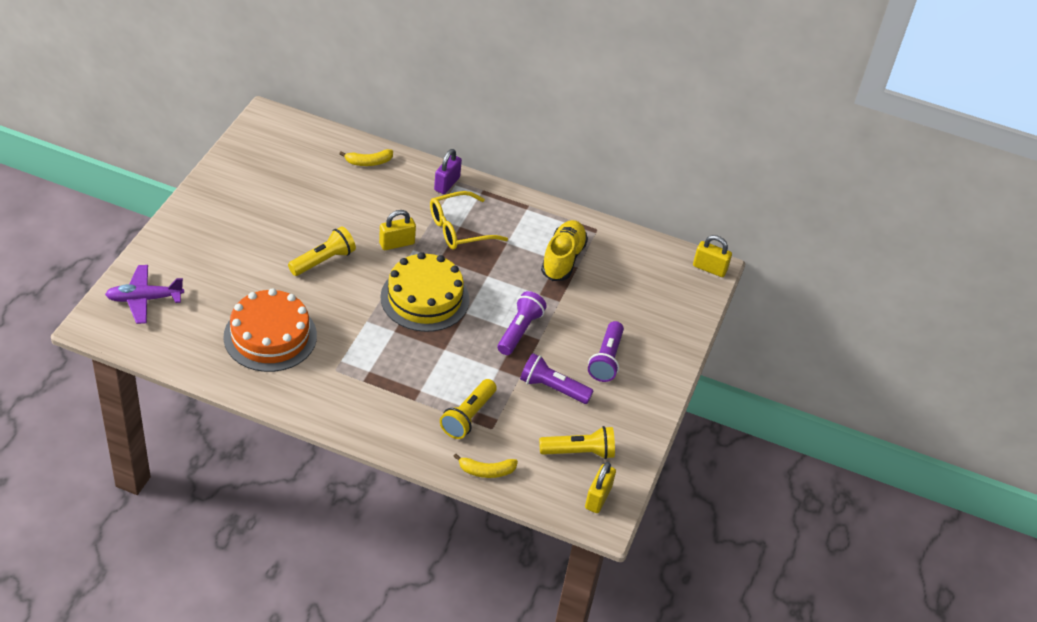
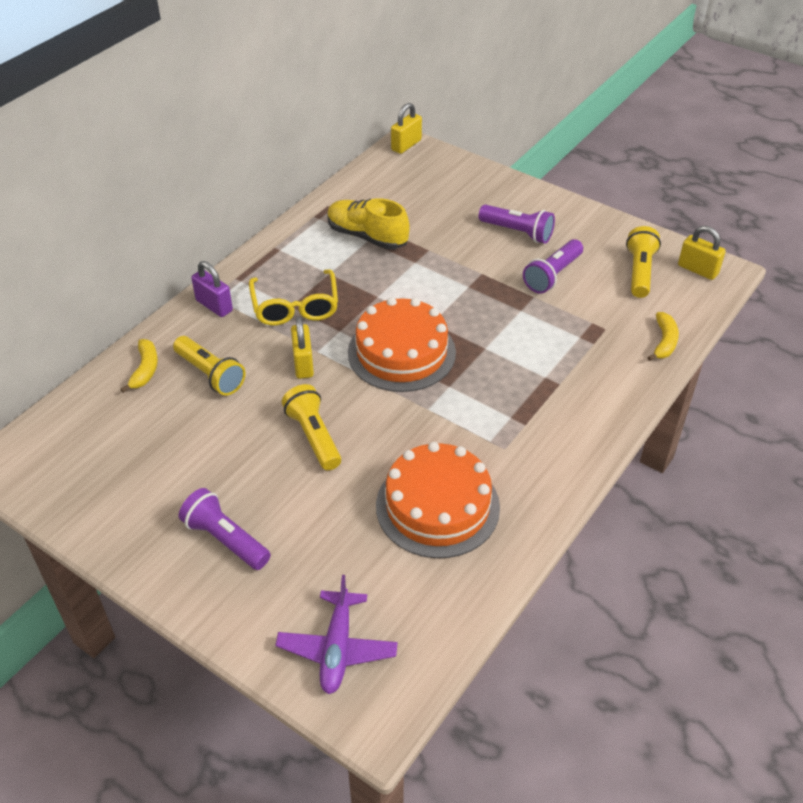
camera: 70 degrees left, 0 degrees up
yellow cake [380,252,469,332] -> orange cake [348,297,456,392]
yellow flashlight [440,379,497,439] -> yellow flashlight moved to [173,336,246,396]
purple flashlight [497,291,547,355] -> purple flashlight moved to [179,488,271,570]

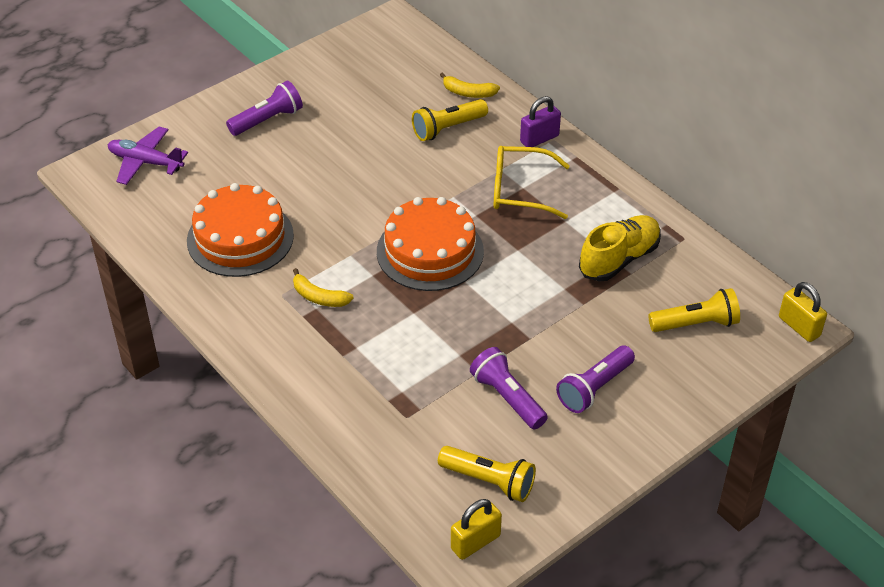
camera: 105 degrees right, 0 degrees up
yellow flashlight [282,384,341,470] -> yellow flashlight moved to [648,288,740,332]
yellow padlock [291,317,314,379] -> none
yellow banana [647,312,679,361] -> yellow banana moved to [293,268,354,307]

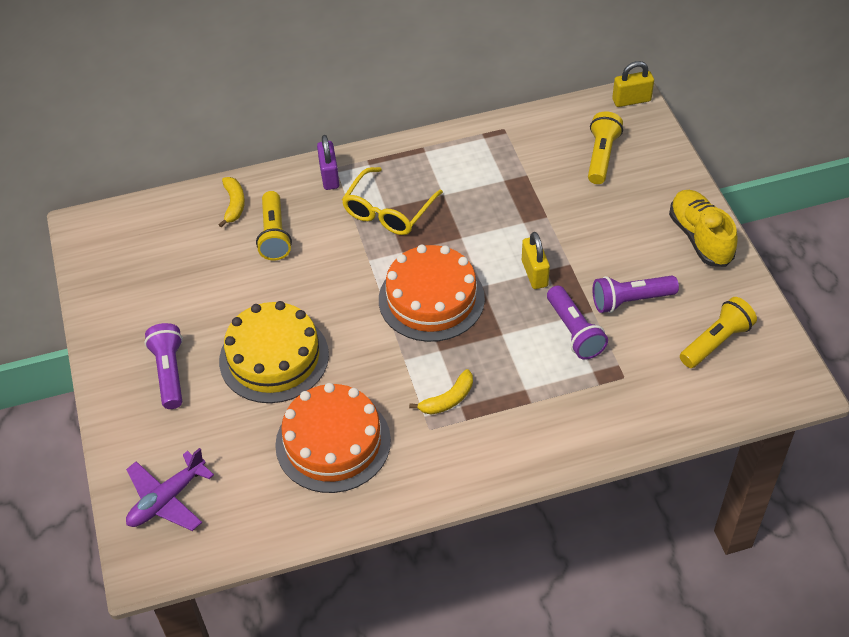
camera: 65 degrees left, 5 degrees up
yellow banana [440,72,500,98] -> yellow banana turned 45 degrees counterclockwise [219,177,245,228]
yellow padlock [451,499,502,560] -> yellow padlock moved to [522,232,550,289]
purple flashlight [556,346,635,413] -> purple flashlight moved to [547,285,608,360]
yellow shoe [579,215,661,282] -> yellow shoe moved to [669,190,738,267]
none -> yellow cake [219,301,329,403]

